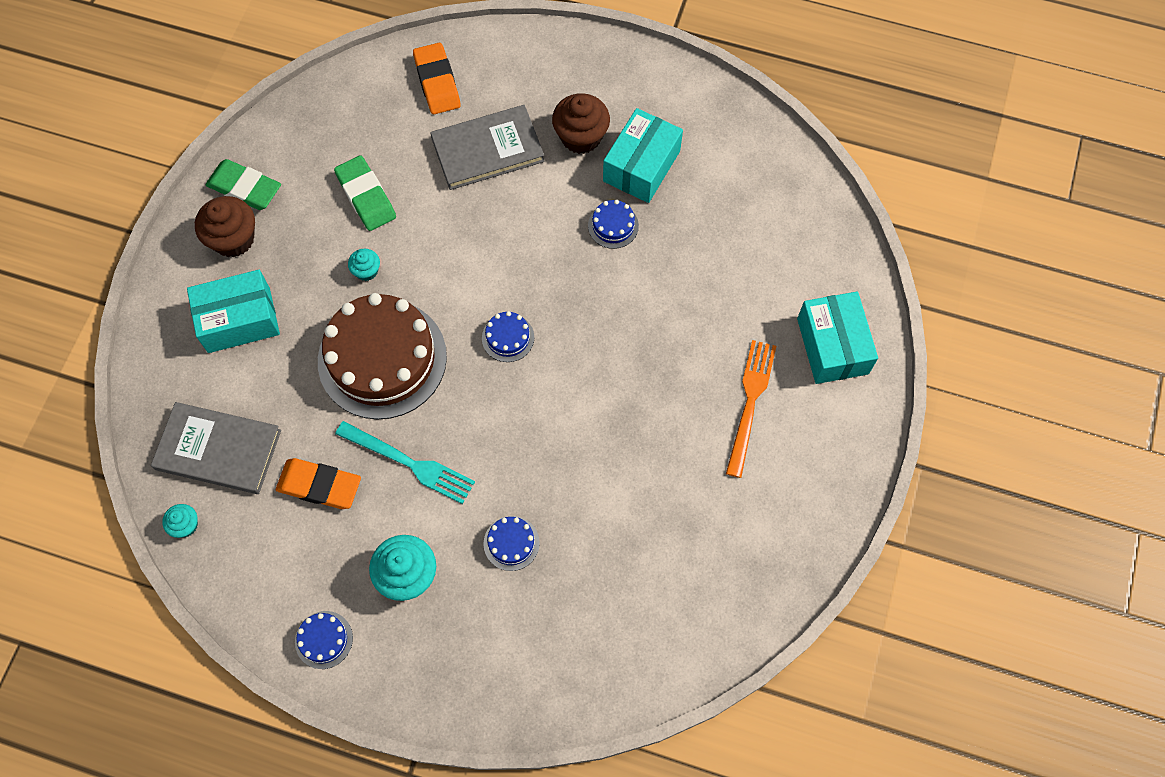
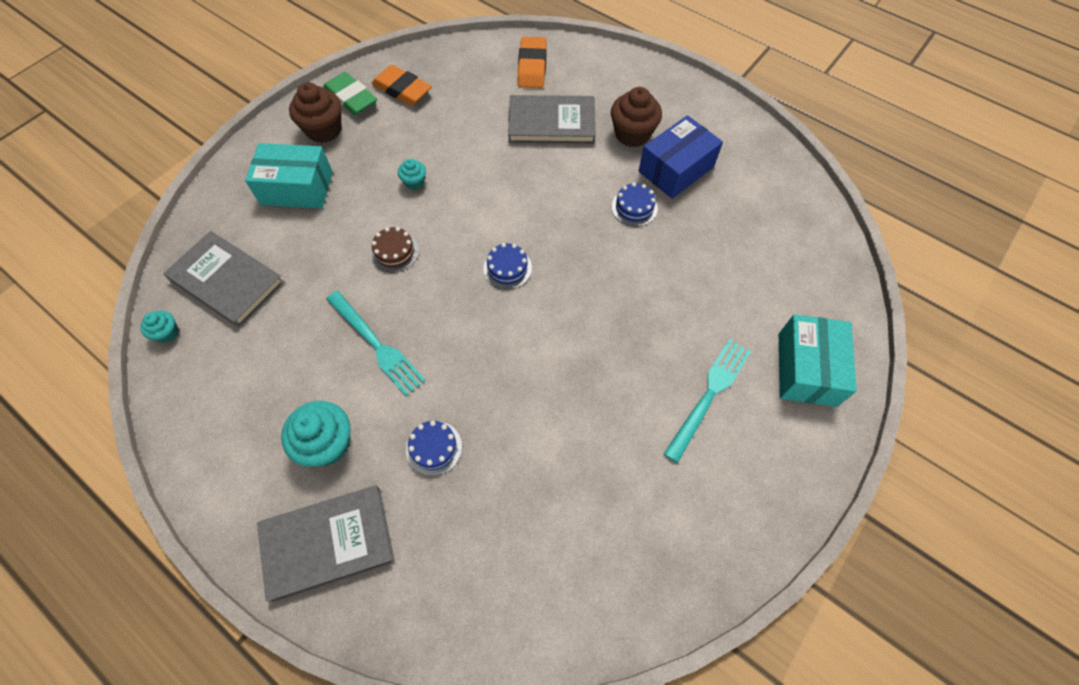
camera: 20 degrees right, 5 degrees down
orange eraser [276,458,361,509] -> orange eraser moved to [372,65,432,105]
blue cake [295,611,353,669] -> none
brown cake [318,293,447,419] -> brown cake [371,227,419,273], size x0.41
green eraser [334,155,396,231] -> none
turquoise box [603,108,683,203] -> blue box [639,115,723,199]
orange fork [726,340,776,478] -> turquoise fork [664,339,751,463]
none -> grey book [257,486,395,602]

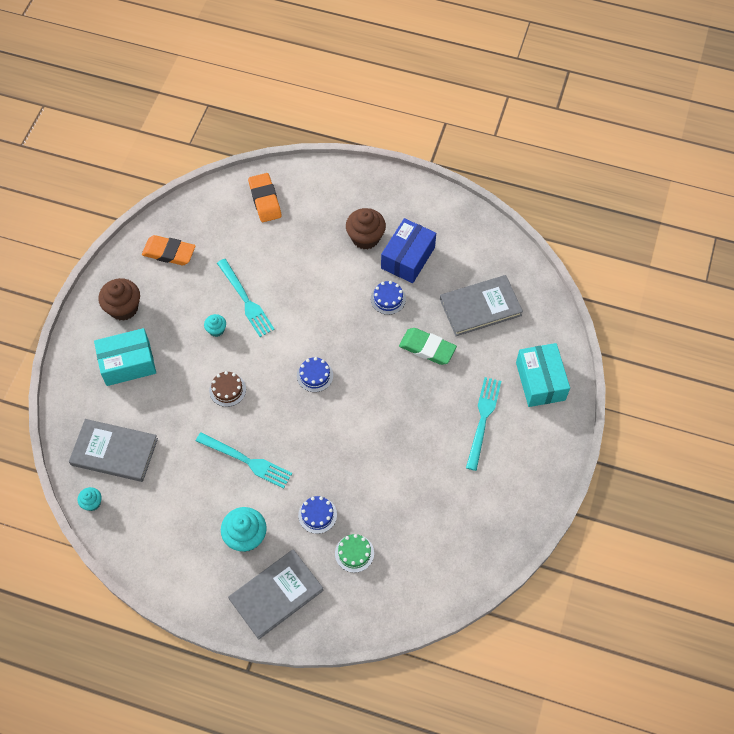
camera: 20 degrees left, 0 degrees up
green eraser [323,72,377,115] -> green eraser moved to [399,328,457,365]
grey book [508,95,596,144] -> grey book moved to [440,275,523,336]
none -> turquoise fork [217,259,275,337]
none -> green cake [335,534,374,573]

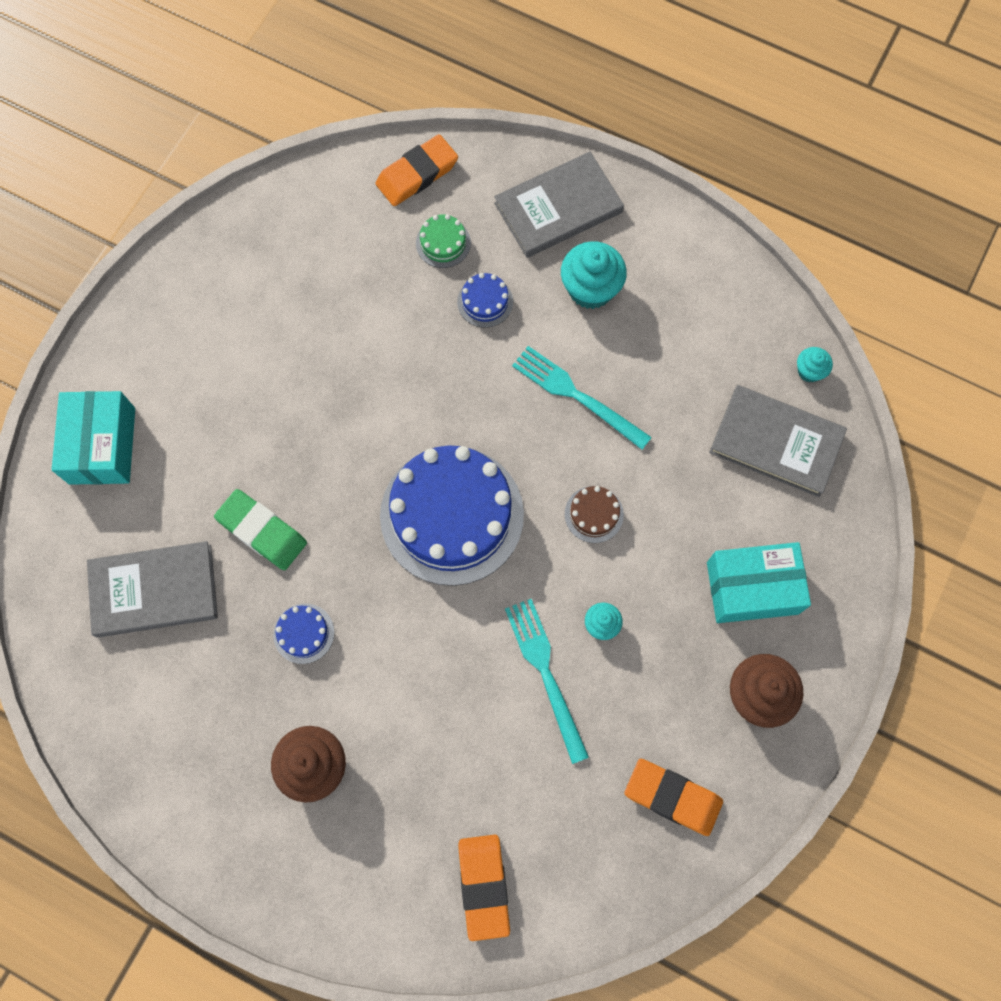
camera: 170 degrees left, 10 degrees up
blue cake [297,357,333,392] -> blue cake [380,445,524,586], size x2.43
blue box [381,218,436,283] -> none
turquoise fork [466,377,501,471] -> none
none -> orange eraser [376,134,458,206]

